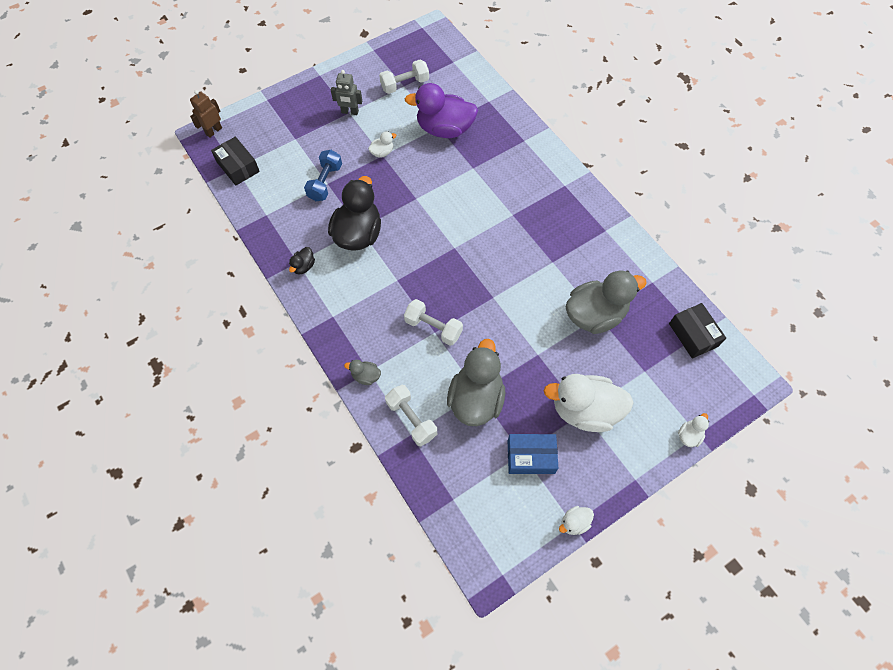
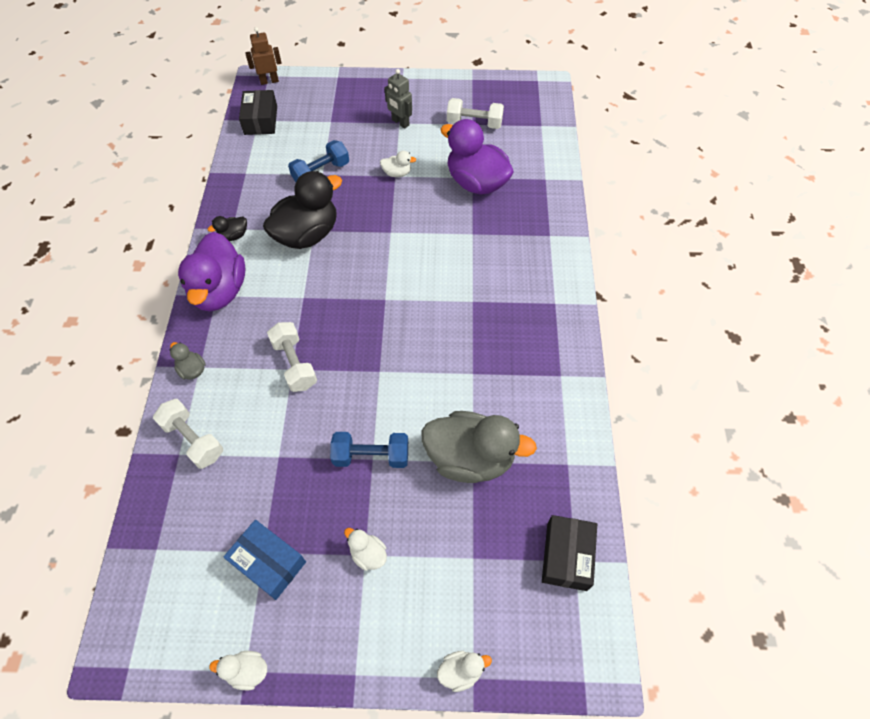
camera: 35 degrees right, 5 degrees down
white dumbbell [385,385,437,447] -> white dumbbell turned 45 degrees counterclockwise [153,399,223,469]
grey duck [447,339,505,426] -> none
white duck [543,374,634,432] -> white duck [344,528,387,571], size x0.43
none -> purple duck [178,232,246,311]
none -> blue dumbbell [330,432,408,468]

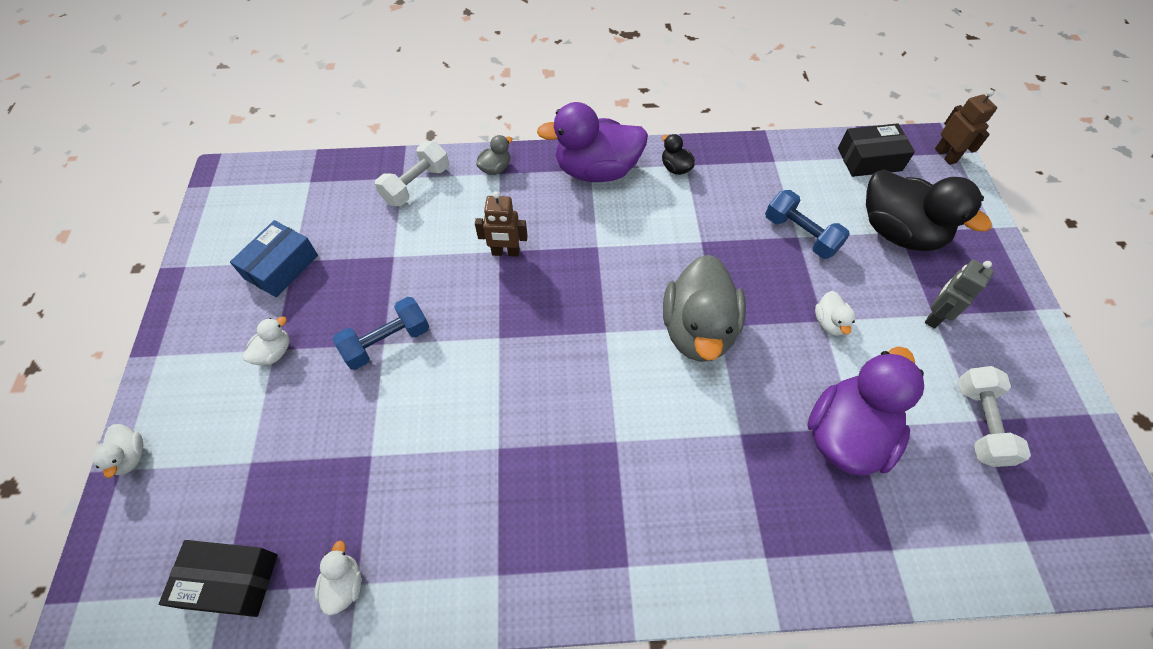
camera: 85 degrees right, 0 degrees up
white duck [209,651,267,690] -> white duck moved to [315,541,361,616]
black duck [263,171,342,249] -> black duck moved to [866,169,992,251]
white dumbbell [267,322,317,392] -> brown robot [475,191,528,257]
blue dumbbell [330,432,408,468] -> blue dumbbell turned 60 degrees clockwise [333,297,429,370]
grey duck [421,411,537,483] -> grey duck moved to [663,254,746,362]

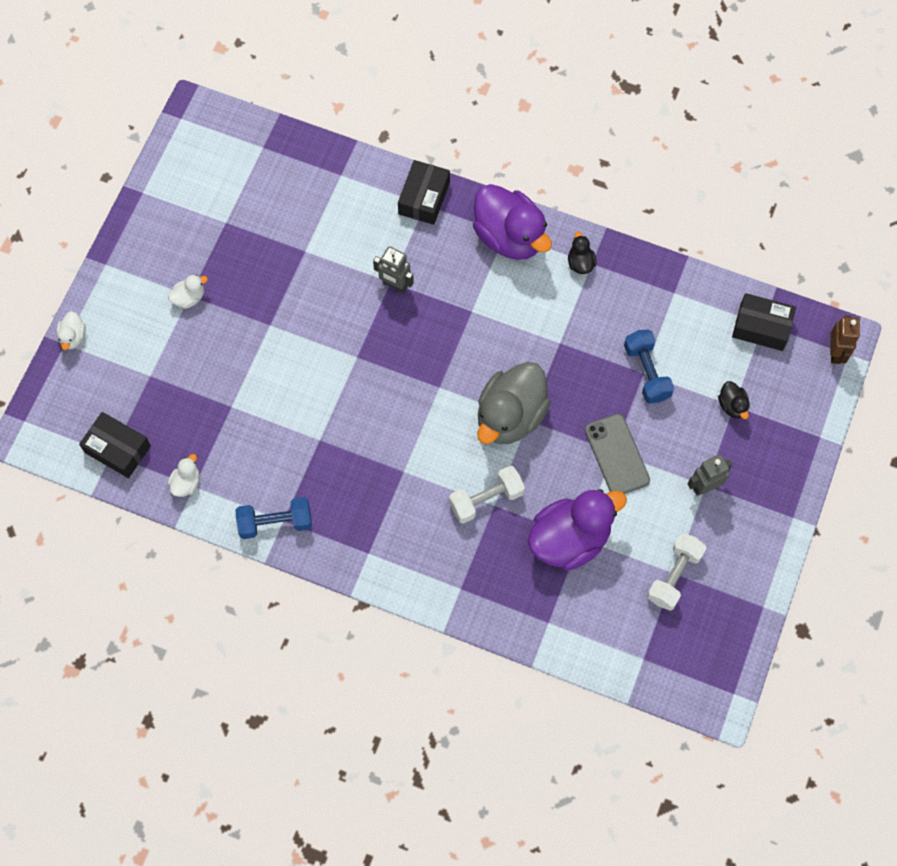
camera: 25 degrees right, 10 degrees up
blue box [230,220,318,297] -> none
blue dumbbell [333,297,429,370] -> blue dumbbell moved to [236,497,312,539]
white dumbbell [375,141,449,206] -> white dumbbell moved to [449,466,525,524]
brown robot [475,191,528,257] -> grey robot [373,246,414,293]
grey duck [476,135,512,175] -> black box [398,160,450,225]
purple duck [537,102,648,182] -> purple duck turned 150 degrees counterclockwise [473,184,552,260]
white duck [815,291,855,336] -> grey phone [585,414,650,494]
black duck [866,169,992,251] -> black duck [718,381,750,419], size x0.43

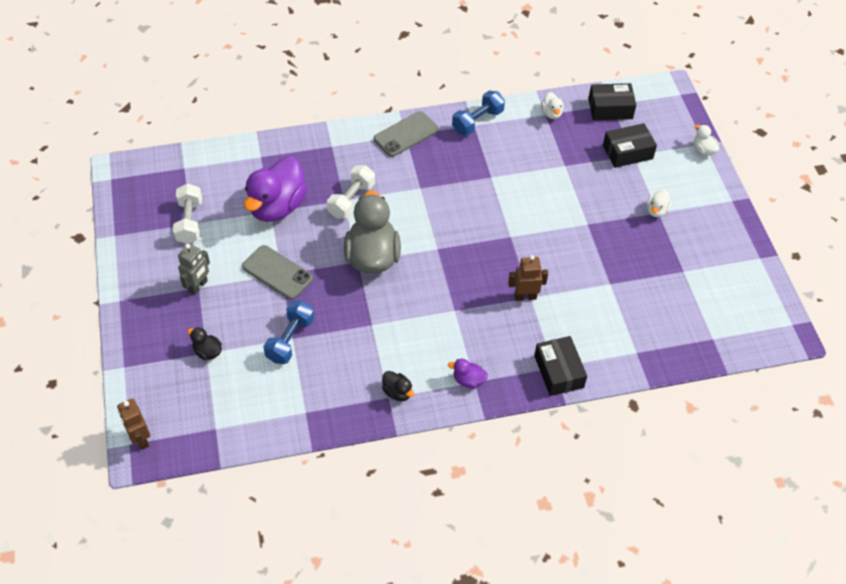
camera: 145 degrees right, 15 degrees down
grey robot [373,246,414,293] -> brown robot [508,255,548,301]
purple duck [473,184,552,260] -> purple duck [448,359,488,389], size x0.43
blue dumbbell [624,330,674,403] -> blue dumbbell turned 75 degrees clockwise [263,301,314,364]
black box [732,293,796,351] -> black box moved to [603,123,657,168]
none -> grey phone [374,111,439,157]

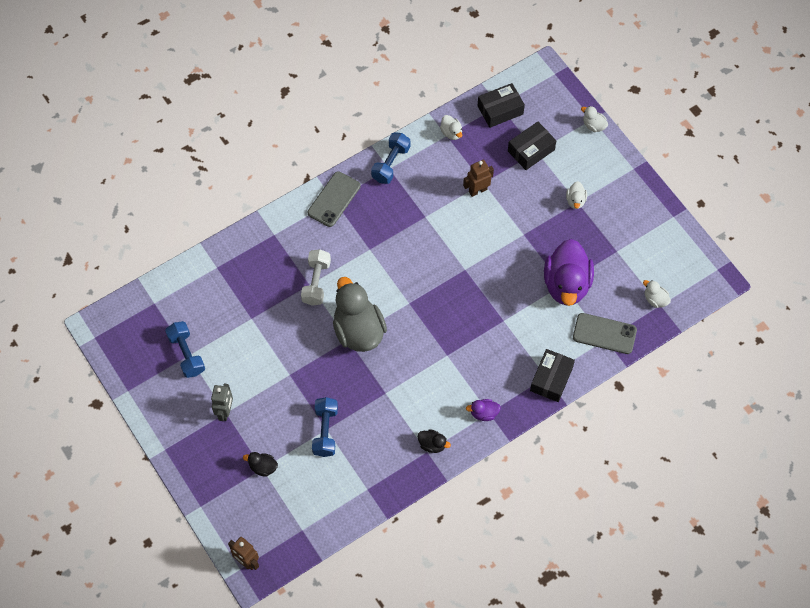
camera: 20 degrees left, 10 degrees up
white dumbbell [173,183,202,244] -> blue dumbbell [165,321,205,378]
grey phone [242,245,313,300] -> grey phone moved to [573,313,637,354]
purple duck [244,157,307,222] -> purple duck moved to [544,239,594,306]
brown robot [508,255,548,301] -> brown robot moved to [463,160,494,197]
black box [534,336,587,396] -> black box turned 60 degrees clockwise [530,349,575,402]
none -> white duck [643,280,671,308]

